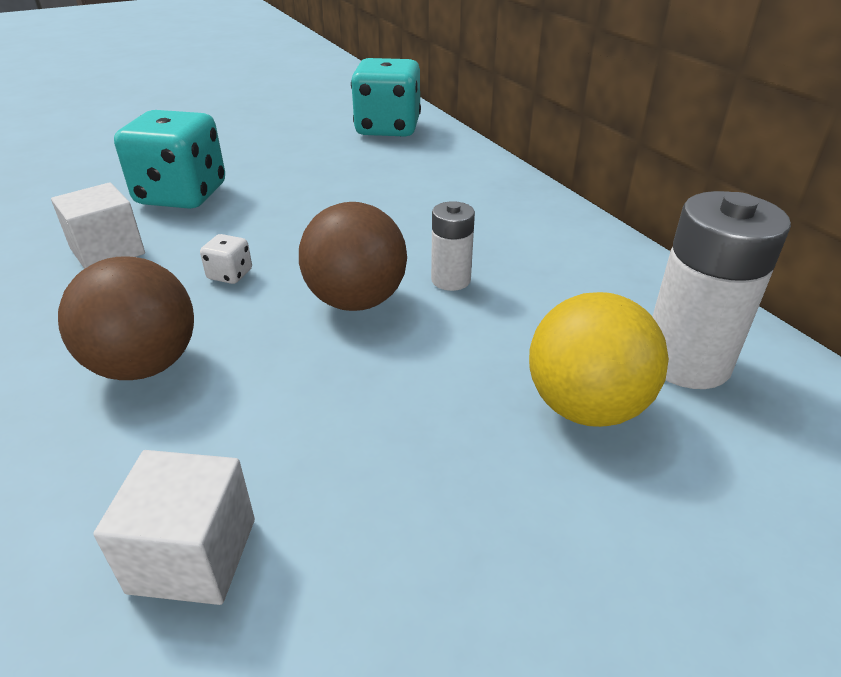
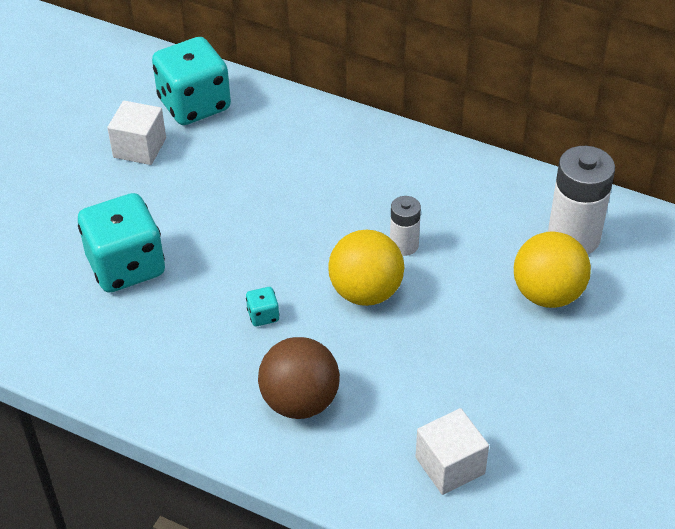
camera: 35 degrees left, 10 degrees up
white cube [51,182,145,269] -> white cube moved to [107,101,166,165]
white dice [200,234,252,284] -> turquoise dice [246,287,279,326]
brown ball [299,202,407,311] -> yellow ball [328,230,404,306]

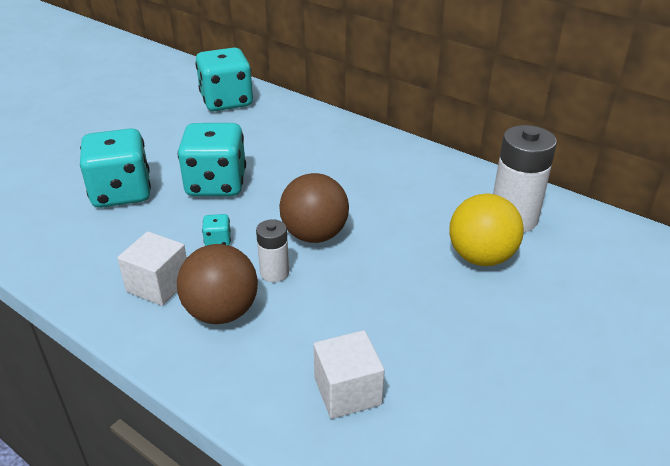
camera: 10 degrees right, 10 degrees down
white cube [107,101,166,165] -> white cube moved to [117,231,187,306]
yellow ball [328,230,404,306] -> brown ball [279,173,349,243]
white battery [390,196,421,256] -> white battery moved to [256,219,289,282]
none -> turquoise dice [178,123,246,196]

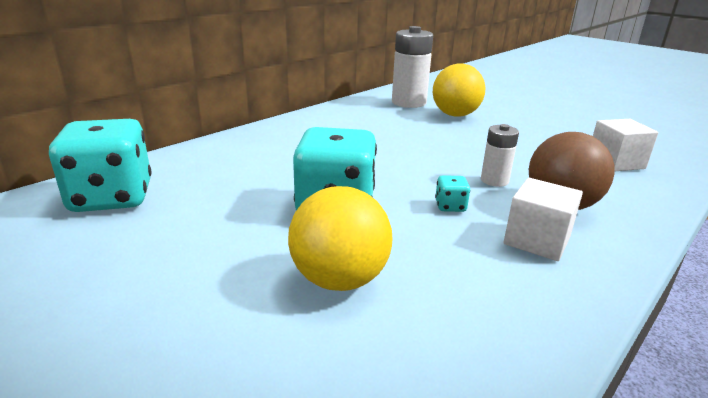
camera: 85 degrees left, 10 degrees down
turquoise dice [80,128,151,208] -> yellow ball [288,186,392,291]
brown ball [279,173,349,243] -> none

